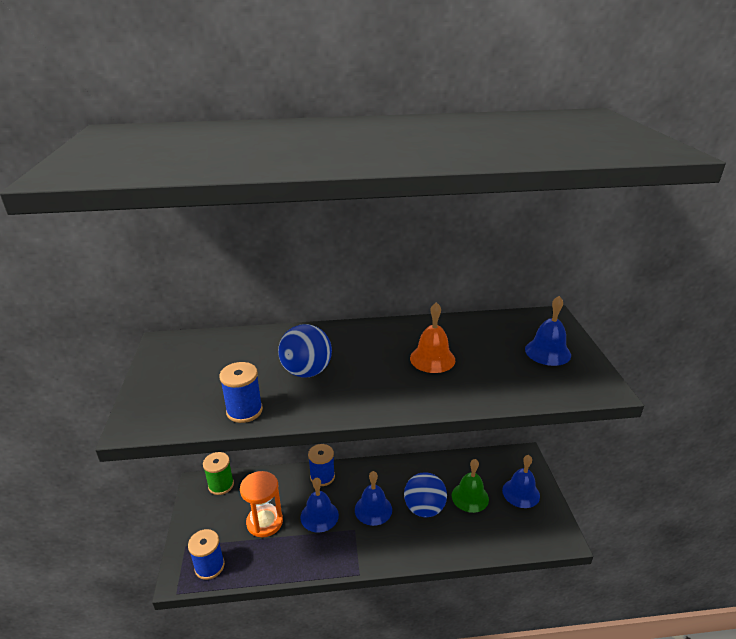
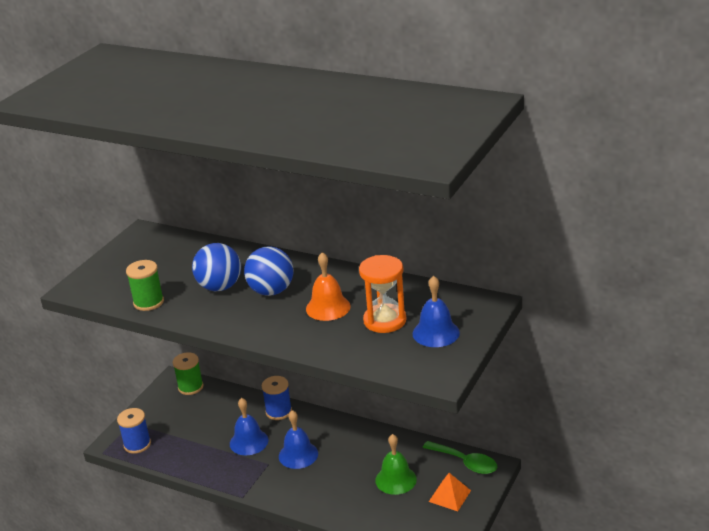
camera: 35 degrees right, 0 degrees up
blue spool [219,362,263,423] -> green spool [126,260,164,311]
orange hourglass [240,471,283,537] -> orange hourglass moved to [359,255,406,333]
blue ball [404,473,447,517] -> blue ball moved to [244,246,293,296]
blue bell [502,455,540,508] -> orange pyramid [429,473,471,511]
none -> green spoon [423,441,497,474]

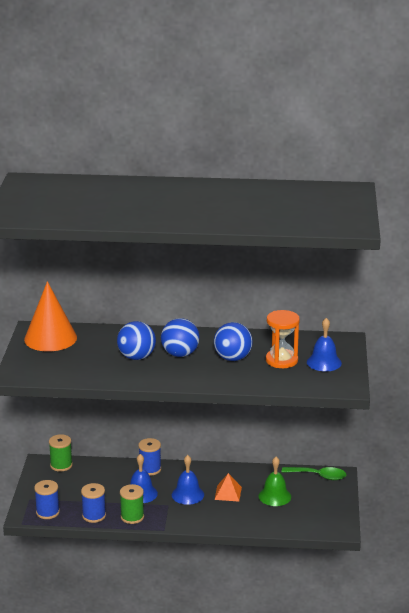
camera: 25 degrees left, 5 degrees down
green spool [126,260,164,311] -> green spool moved to [120,484,144,524]
orange bell [306,252,351,321] -> blue ball [214,322,253,361]
orange pyramid [429,473,471,511] -> orange pyramid moved to [215,473,242,502]
none -> orange cone [24,281,77,351]
none -> blue spool [81,483,106,523]

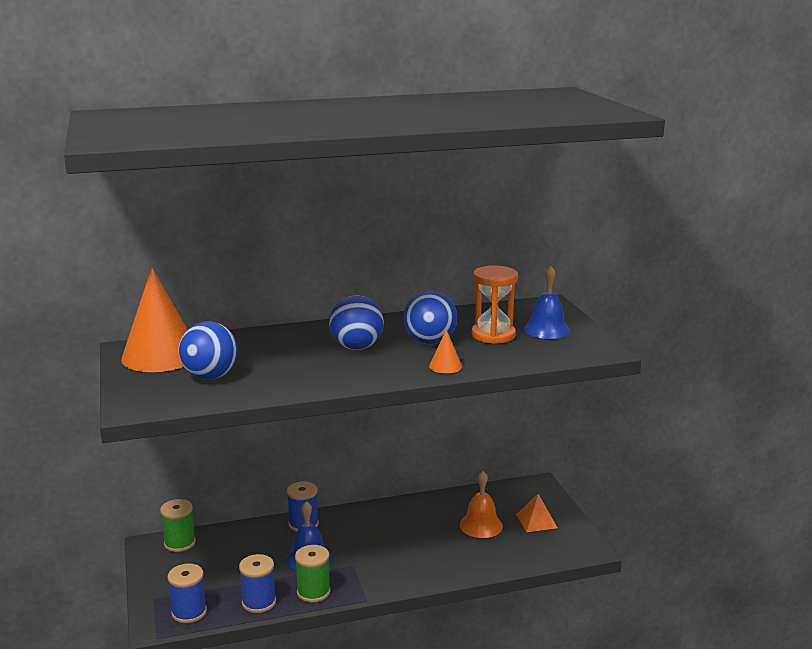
camera: 20 degrees left, 5 degrees down
blue ball [117,321,156,360] -> blue ball moved to [178,321,238,380]
blue bell [172,455,204,505] -> none
orange pyramid [215,473,242,502] -> orange pyramid moved to [516,494,557,532]
green bell [259,457,291,506] -> orange bell [460,471,503,538]
green spoon [282,467,346,480] -> none
none -> orange cone [429,329,462,374]

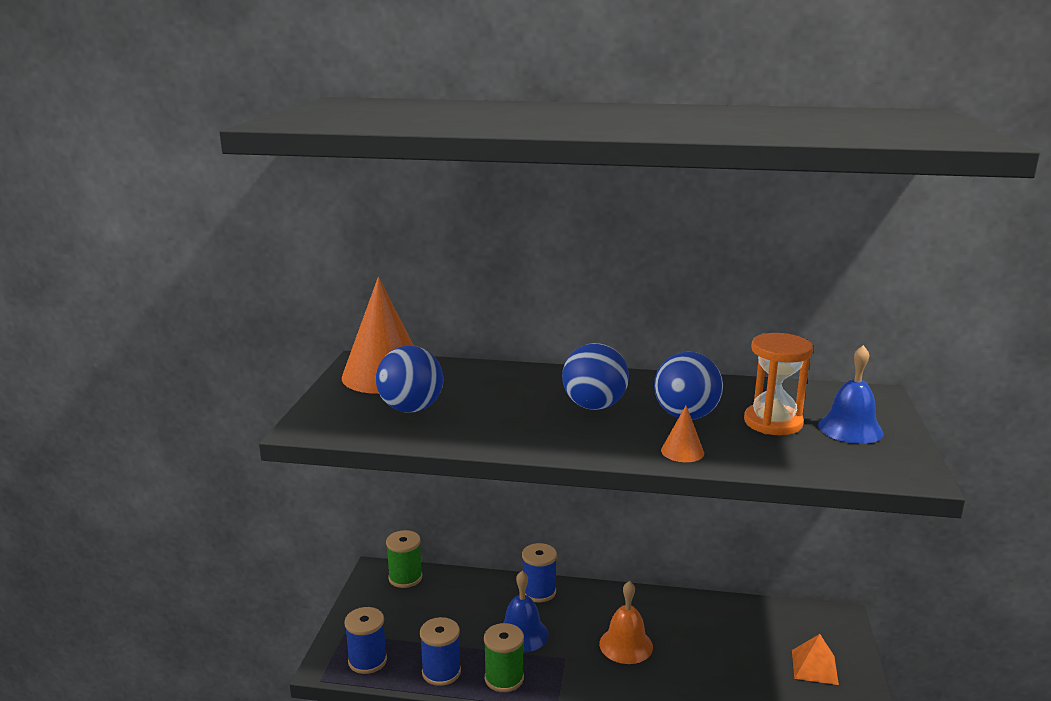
camera: 25 degrees right, 0 degrees up
orange bell [460,471,503,538] -> orange bell moved to [599,581,653,664]

